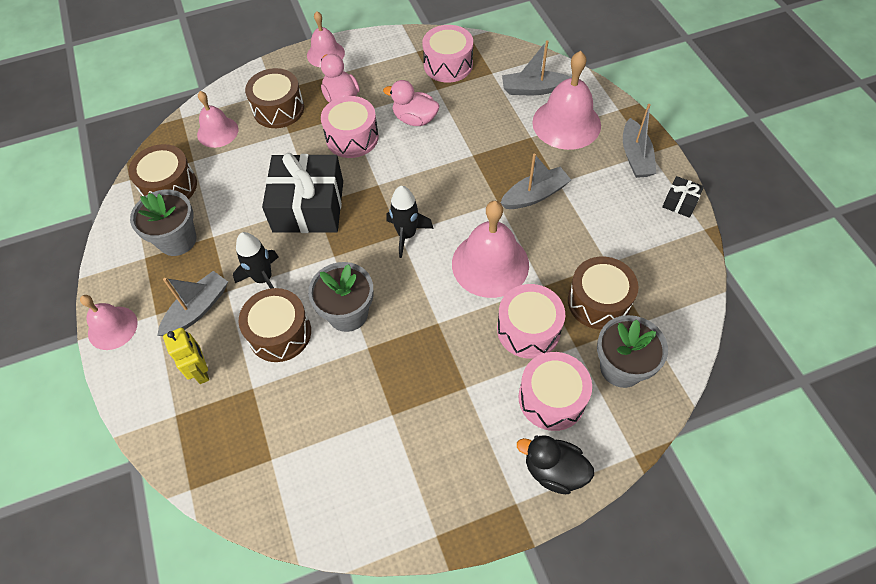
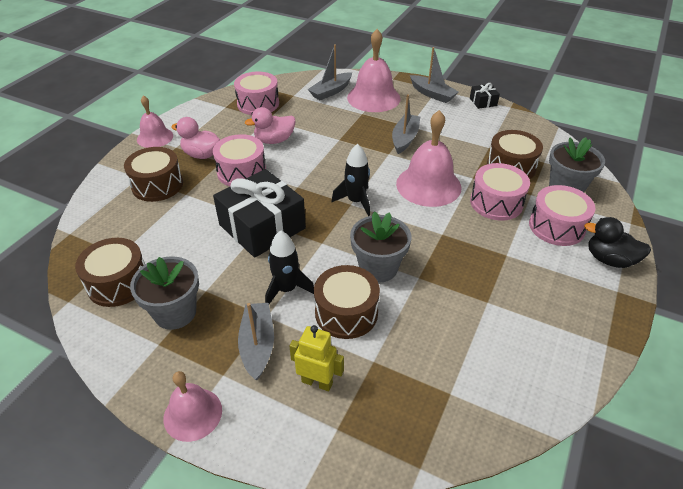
camera: 45 degrees left, 15 degrees down
pink bell [197,91,238,148] -> none
black duck [517,435,594,494] -> black duck turned 45 degrees clockwise [584,217,651,268]

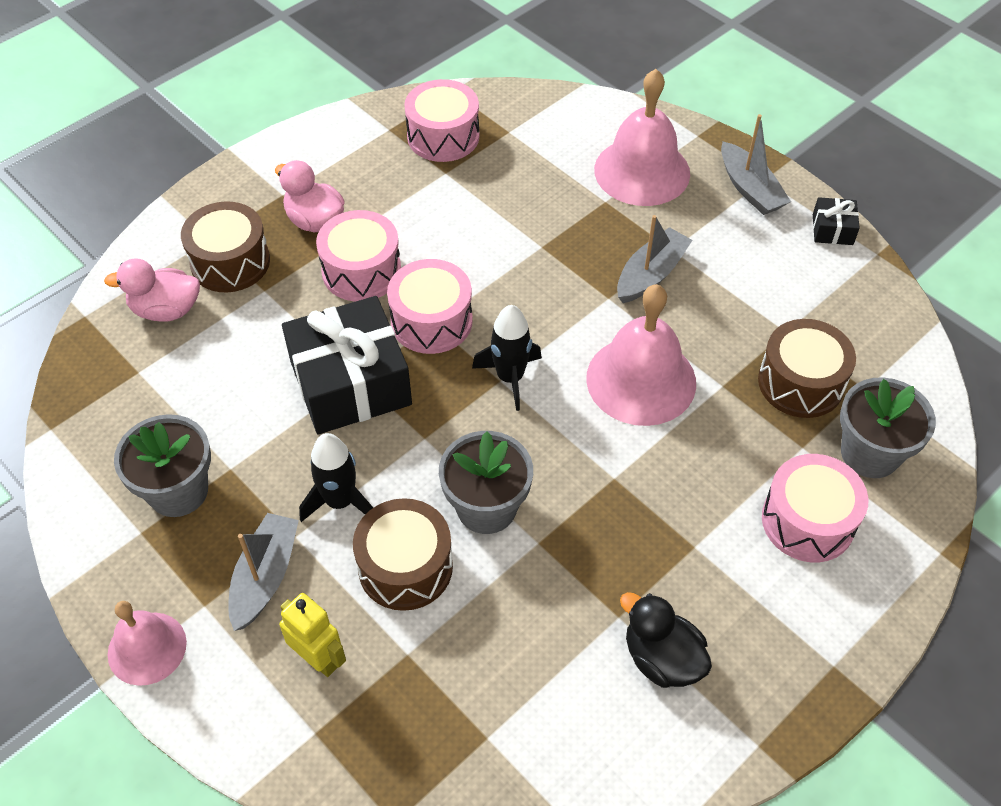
camera: 20 degrees right, 10 degrees up
brown drum [75,238,145,307] -> none
pink bell [137,95,173,148] -> none
pink duck [245,107,295,144] -> pink duck moved to [104,258,200,322]
grey boat [308,44,352,100] -> none
pink drum [470,163,530,221] -> pink drum moved to [387,259,473,354]
black duck [584,217,651,268] -> black duck moved to [620,592,712,688]

